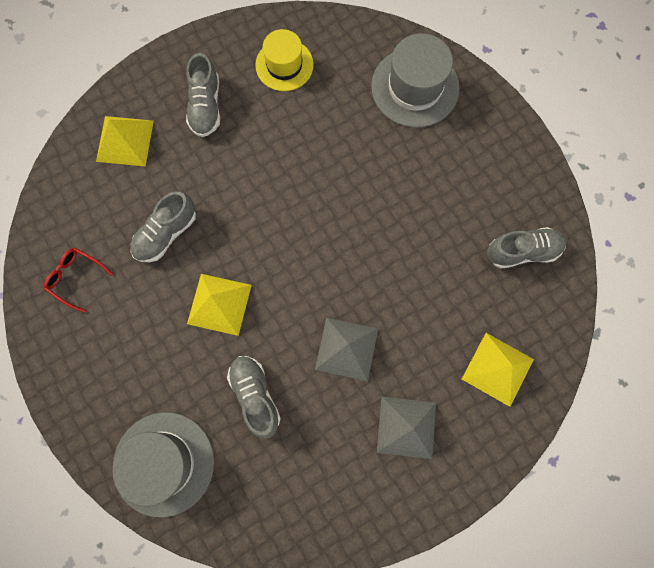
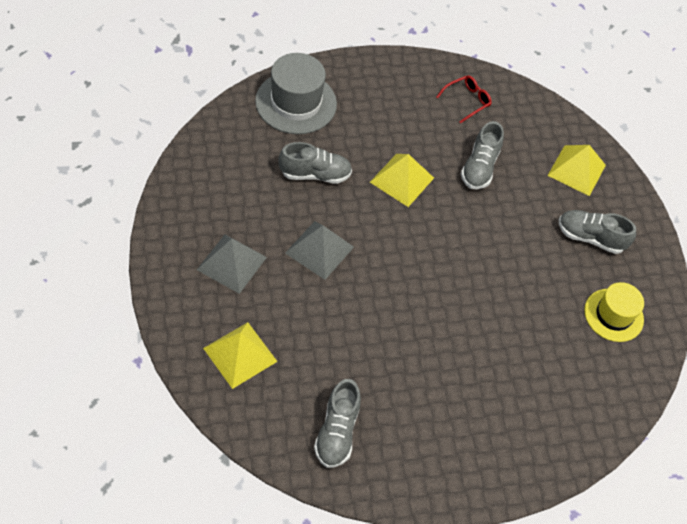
camera: 105 degrees right, 20 degrees down
grey shoe [130,192,196,263] -> grey shoe turned 135 degrees counterclockwise [461,121,504,189]
grey hat [371,33,459,128] -> none

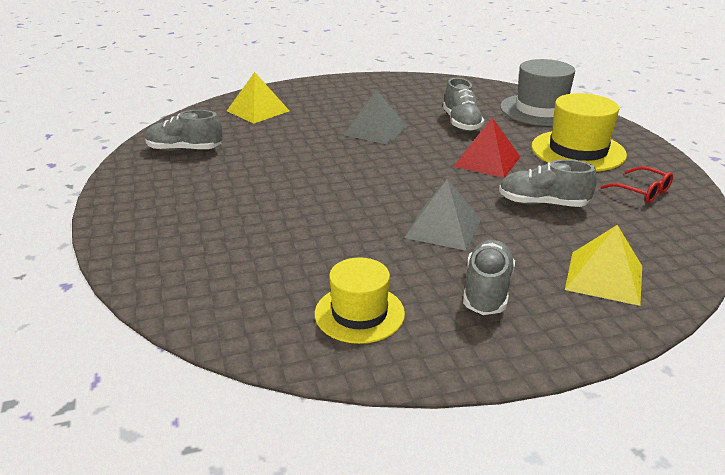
camera: 90 degrees right, 25 degrees down
grey pyramid [197,235,267,294] -> grey pyramid moved to [404,179,481,251]
yellow pyramid [370,154,434,207] -> red pyramid [453,118,520,178]
none -> yellow hat [532,93,627,171]

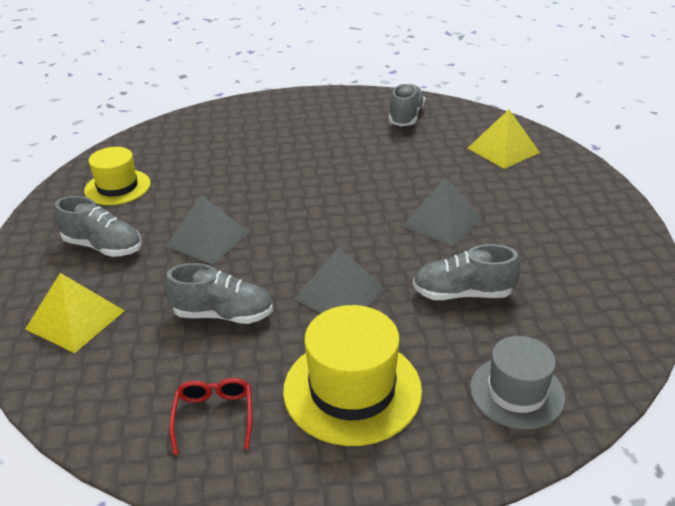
camera: 100 degrees right, 5 degrees up
red pyramid [453,118,520,178] -> grey pyramid [294,248,386,313]
grey shoe [499,159,597,207] -> grey shoe turned 75 degrees clockwise [165,263,273,324]
grey hat [500,59,575,126] -> grey hat [470,336,565,430], size x0.67
red glasses [600,166,673,203] -> red glasses turned 120 degrees clockwise [169,378,252,455]

